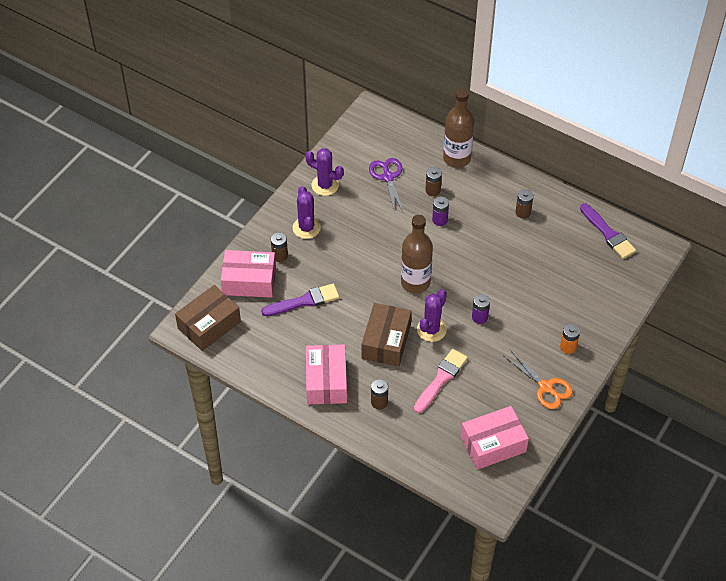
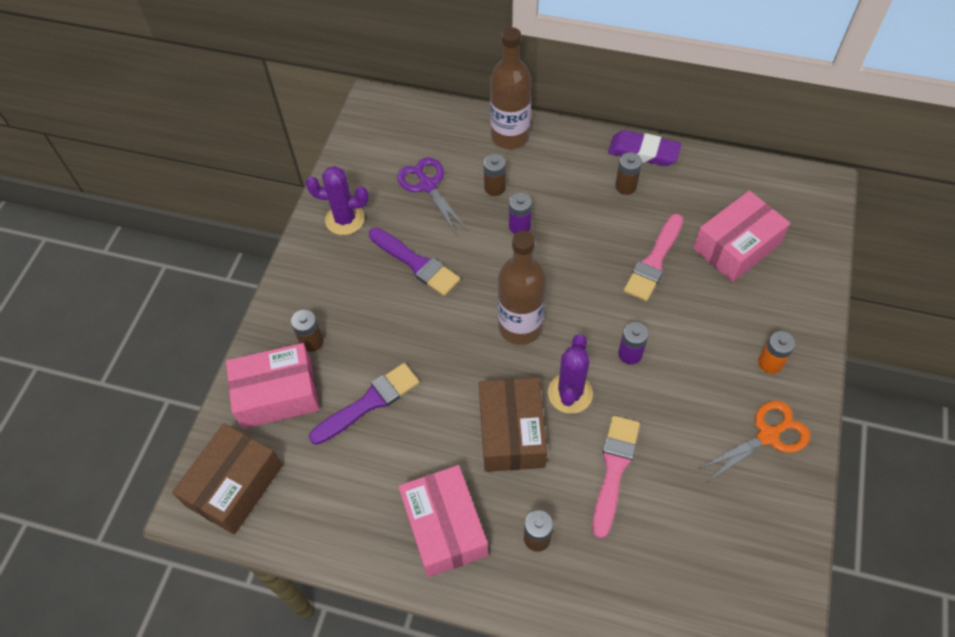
camera: 15 degrees left, 5 degrees up
purple cactus [293,186,321,239] -> none
pink box [461,406,529,470] -> pink box moved to [693,191,790,282]
orange scissors [504,350,573,409] -> orange scissors turned 60 degrees counterclockwise [697,401,810,481]
purple brush [580,203,636,259] -> purple brush moved to [369,227,460,296]
none -> purple eraser [608,130,681,166]
none -> pink brush [624,214,683,301]

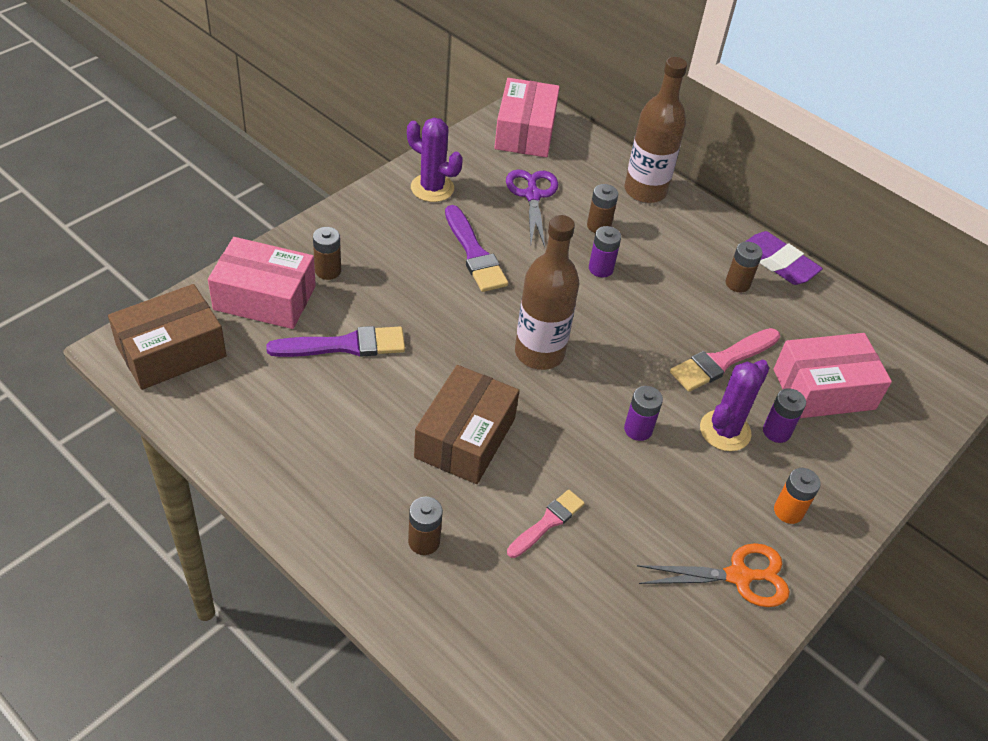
camera: 20 degrees right, 10 degrees down
pink box [398,465,488,578] -> pink box moved to [494,78,560,157]
purple cactus [548,334,593,414] -> purple cactus moved to [700,360,769,451]
pink brush [592,416,640,539] -> pink brush [507,490,585,558], size x0.65
none -> purple battery [763,388,806,443]

